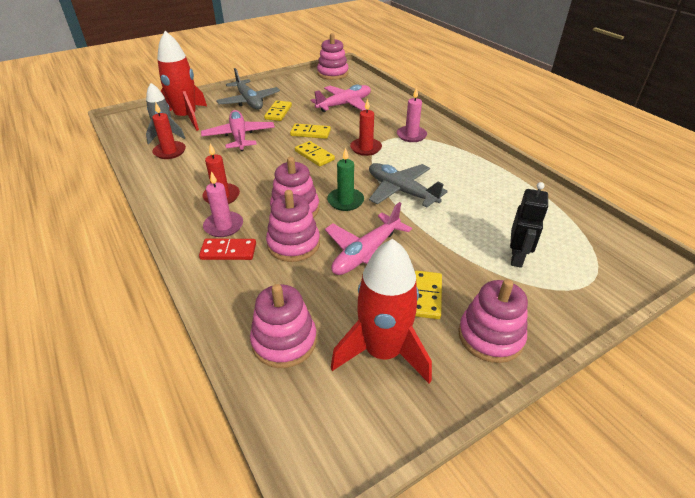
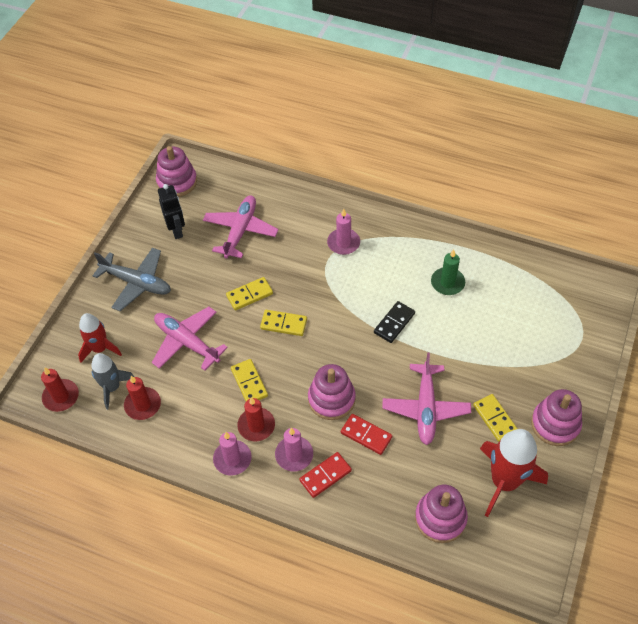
camera: 35 degrees left, 15 degrees up
red rocket [157,31,207,131] -> red rocket [78,313,122,363], size x0.62
yellow domino [264,100,292,121] -> yellow domino moved to [231,359,268,401]
pink stacking toy [266,190,320,262] -> red domino [341,414,392,455]
green candle [327,148,364,211] -> green candle moved to [431,249,465,295]
red candle [350,99,382,156] -> red candle moved to [41,367,79,412]
grey plane [369,163,448,208] -> black domino [374,301,415,343]
black robot [510,182,548,268] -> black robot moved to [158,184,185,239]
none -> pink candle [213,432,252,476]

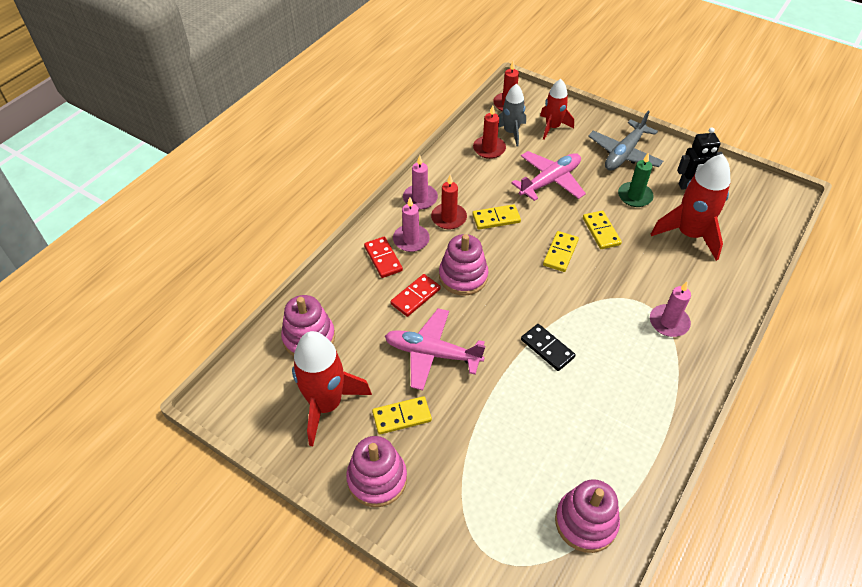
camera: 100 degrees right, 5 degrees down
pink stacking toy [156,146,197,197] -> pink stacking toy moved to [555,479,620,553]
pink plane [203,195,278,259] -> red rocket [651,154,730,261]
green candle [431,249,465,295] -> green candle moved to [618,152,654,207]

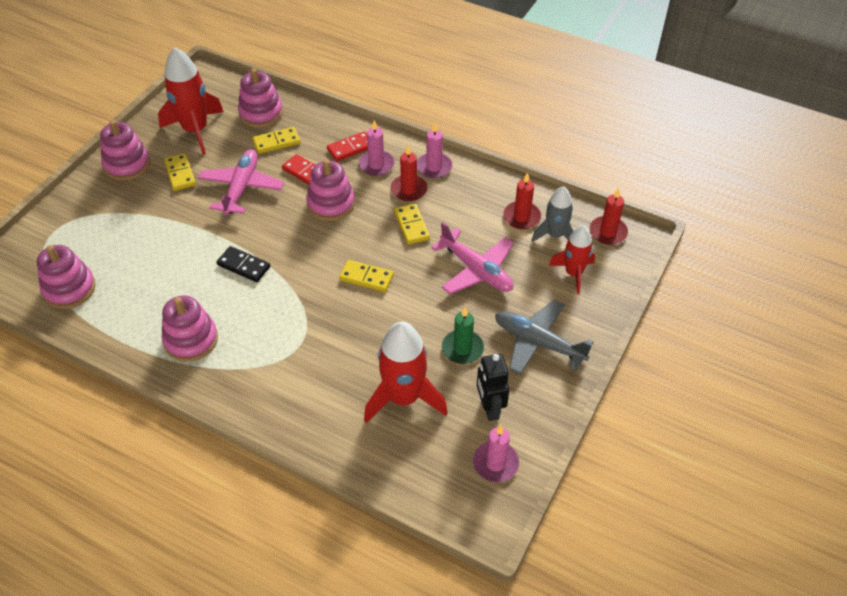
camera: 85 degrees right, 0 degrees up
black domino [521,324,576,371] -> black domino turned 75 degrees clockwise [217,246,270,282]
yellow domino [583,211,622,249] -> yellow domino moved to [252,127,300,154]
pink candle [650,282,691,337] -> pink candle moved to [473,425,519,482]
none -> pink stacking toy [162,295,218,362]

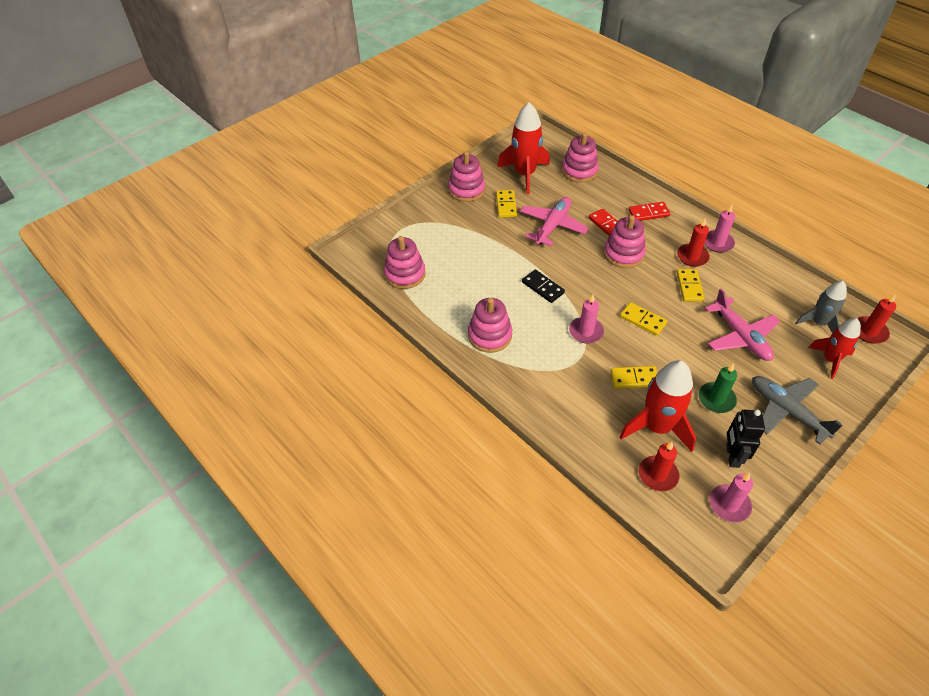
camera: 20 degrees right, 0 degrees up
yellow domino [252,127,300,154] -> yellow domino moved to [611,366,657,388]
pink candle [358,120,395,176] -> pink candle moved to [569,295,604,343]
red candle [503,173,541,229] -> red candle moved to [639,442,679,491]

